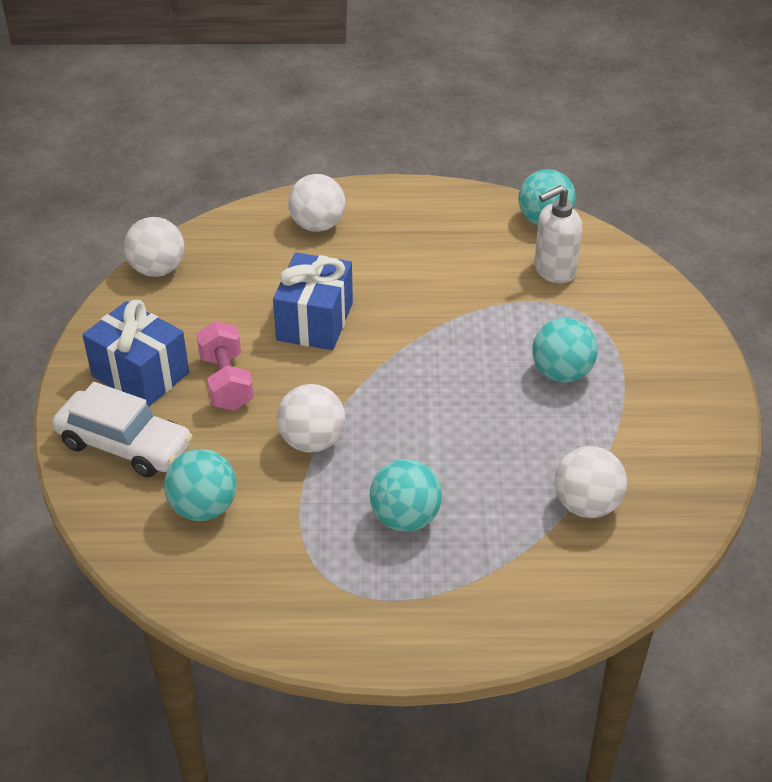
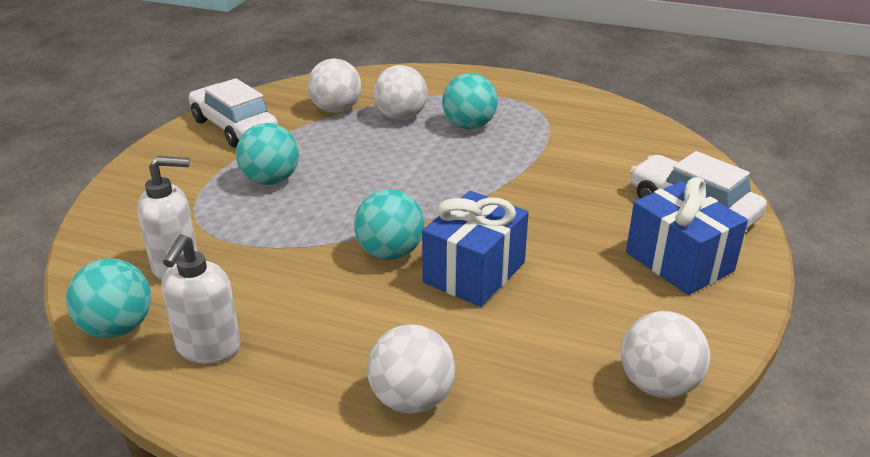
camera: 160 degrees left, 10 degrees down
turquoise ball [164,449,237,521] -> turquoise ball moved to [354,189,424,260]
pink dumbbell [196,321,254,411] -> none
white ball [277,384,345,453] -> white ball moved to [373,65,428,120]
none -> white soap dispenser [161,234,240,364]
none -> white car [189,78,278,147]

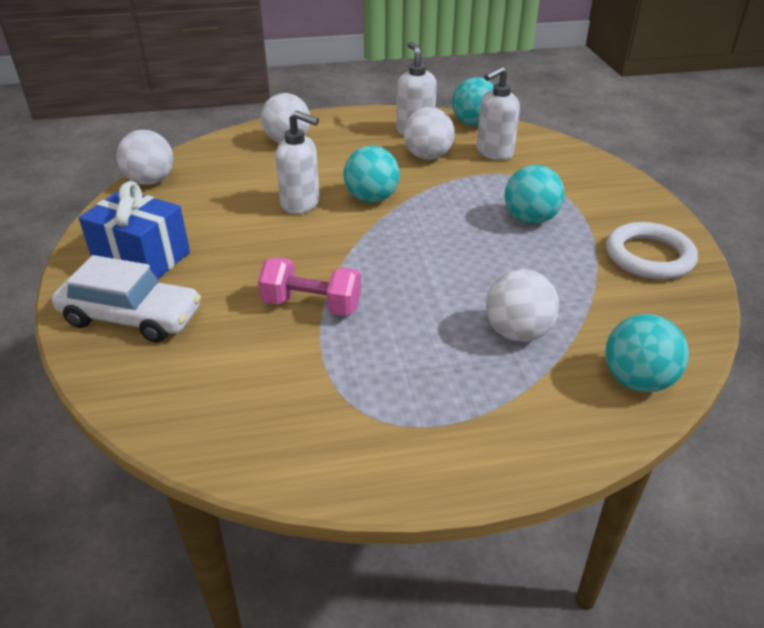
camera: 150 degrees right, 5 degrees up
white car [189,78,278,147] -> white ring [606,222,698,280]
white ball [308,58,362,113] -> white ball moved to [404,107,455,160]
blue gift [422,191,529,307] -> white soap dispenser [275,111,319,214]
turquoise ball [442,73,498,129] -> turquoise ball moved to [605,314,689,393]
none -> pink dumbbell [258,257,361,316]

